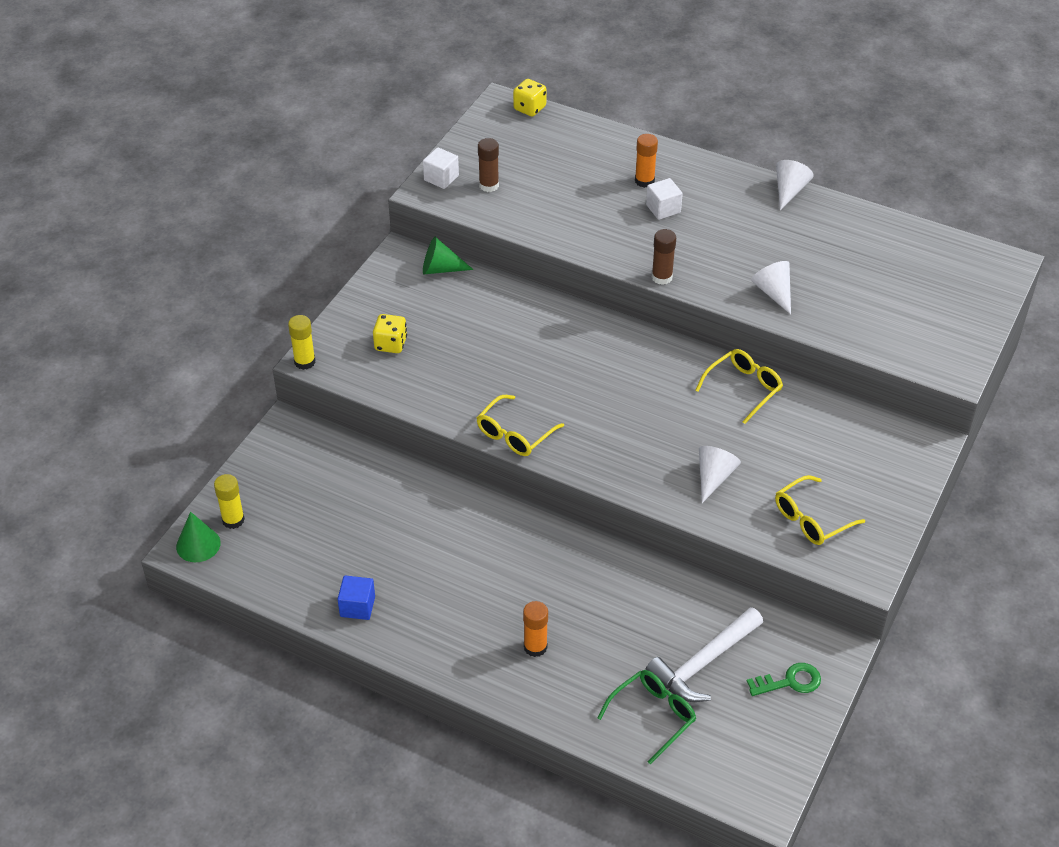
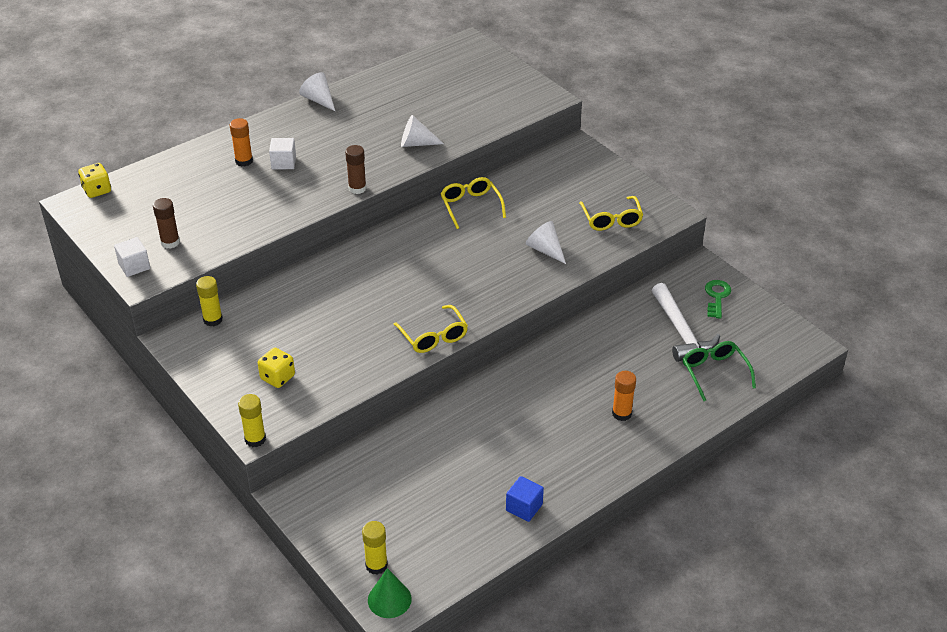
camera: 65 degrees left, 5 degrees down
green cone [423,237,473,274] -> yellow glue stick [196,276,223,326]

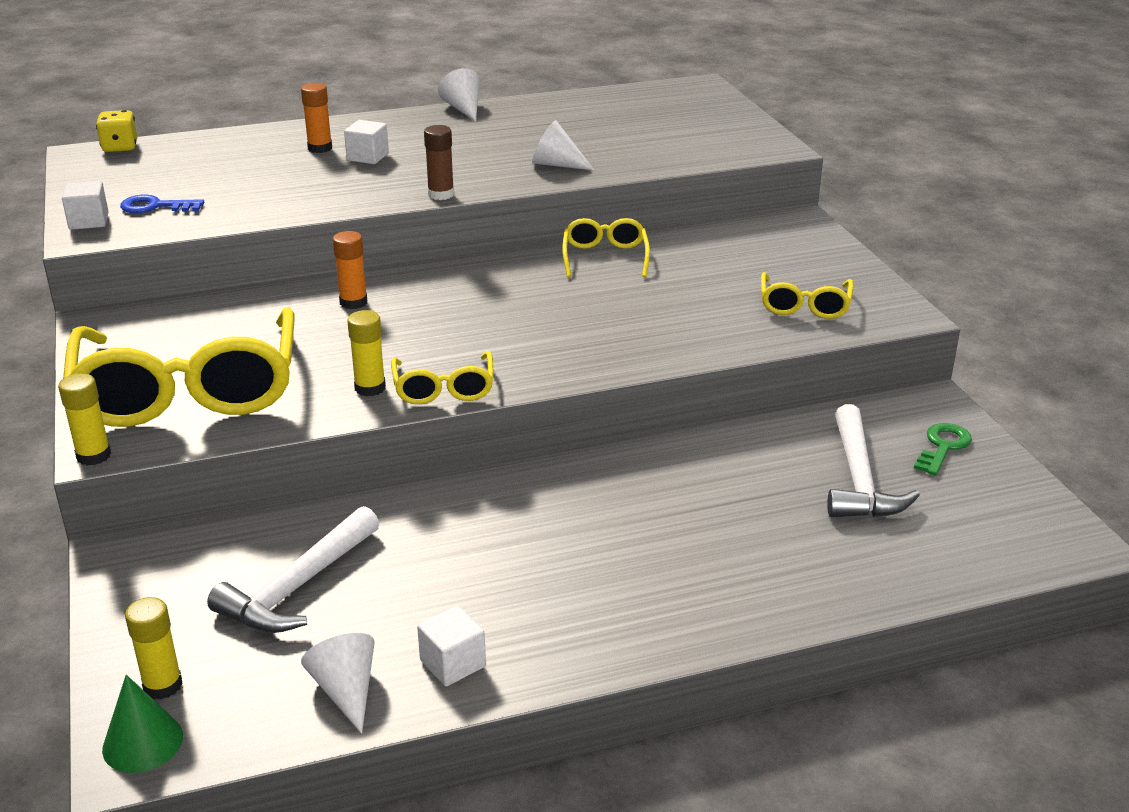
camera: 20 degrees right, 10 degrees down
brown glue stick [153,198,180,249] -> blue key [120,194,204,213]
yellow glue stick [196,276,223,326] -> yellow glue stick moved to [347,310,386,397]
yellow dice [258,347,295,388] -> yellow glasses [63,307,294,427]
blue cube [506,476,544,522] -> white cube [417,605,486,686]
white cone [526,221,566,264] -> white cone moved to [301,633,374,734]
orange glue stick [612,371,636,421] -> orange glue stick moved to [333,231,367,309]
green glasses [683,341,756,401] -> none
none -> white hammer [207,506,380,633]

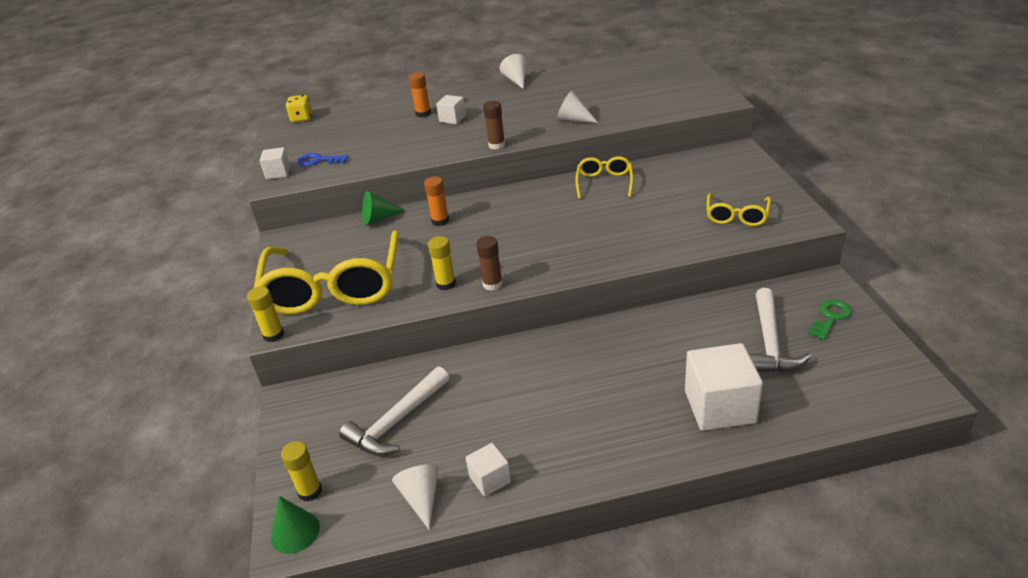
camera: 10 degrees right, 5 degrees up
yellow glasses [391,351,494,404] -> brown glue stick [476,236,503,291]
none -> green cone [362,191,405,225]
none -> white cube [685,343,763,431]

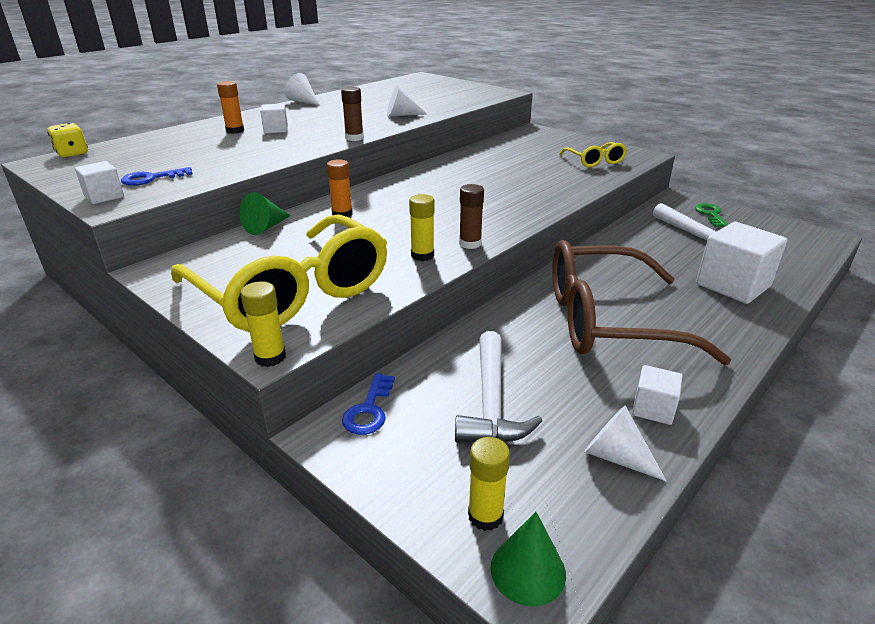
camera: 40 degrees left, 5 degrees down
yellow glasses [575,156,633,199] -> none
none -> blue key [342,373,395,435]
none -> brown glasses [552,240,731,365]

